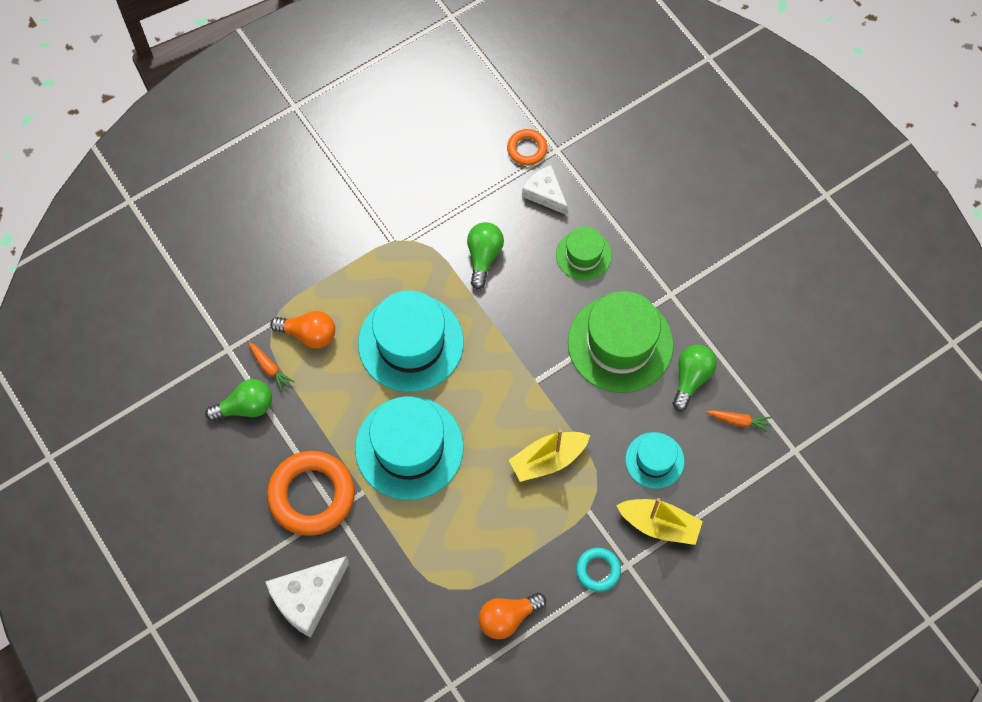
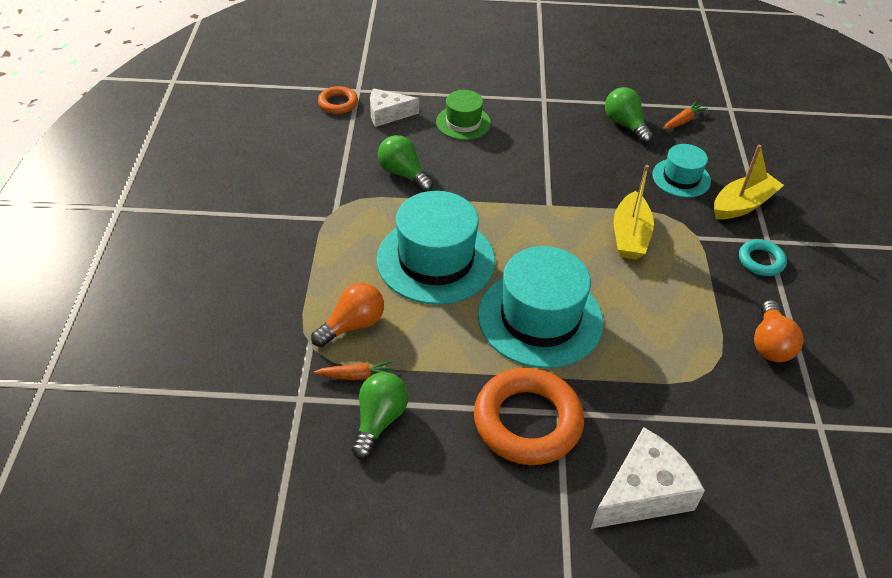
camera: 55 degrees left, 20 degrees down
white cheese [265,556,349,638] -> white cheese turned 120 degrees counterclockwise [591,427,705,529]
green hat [568,291,674,393] -> none

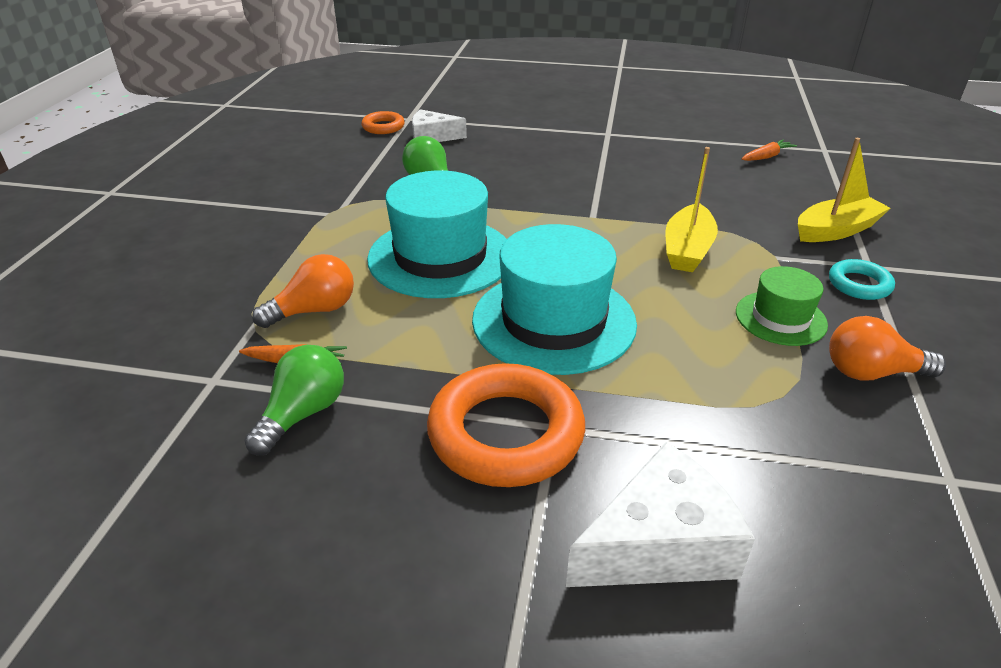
camera: 10 degrees right, 10 degrees down
green hat [436,90,491,140] -> green hat moved to [736,266,828,346]
green light bulb [605,87,653,144] -> none
turquoise hat [652,144,711,198] -> none
orange light bulb [754,300,804,362] -> orange light bulb turned 75 degrees clockwise [829,316,946,381]

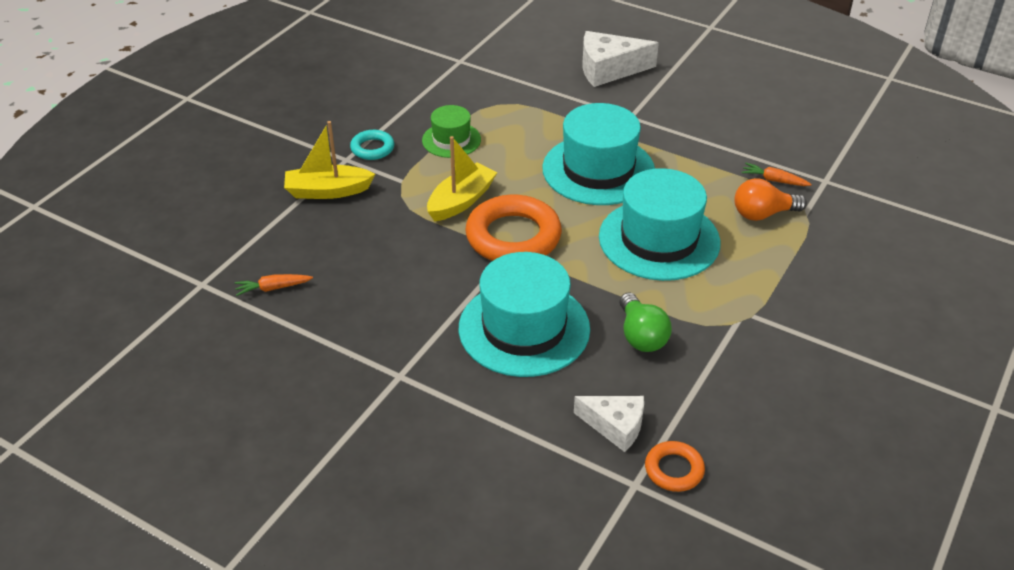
camera: 160 degrees left, 5 degrees up
green light bulb [244,345,344,455] -> none
orange ring [427,363,585,487] -> orange ring moved to [465,195,562,261]
orange light bulb [829,316,946,381] -> none
none -> turquoise hat [459,252,590,377]

